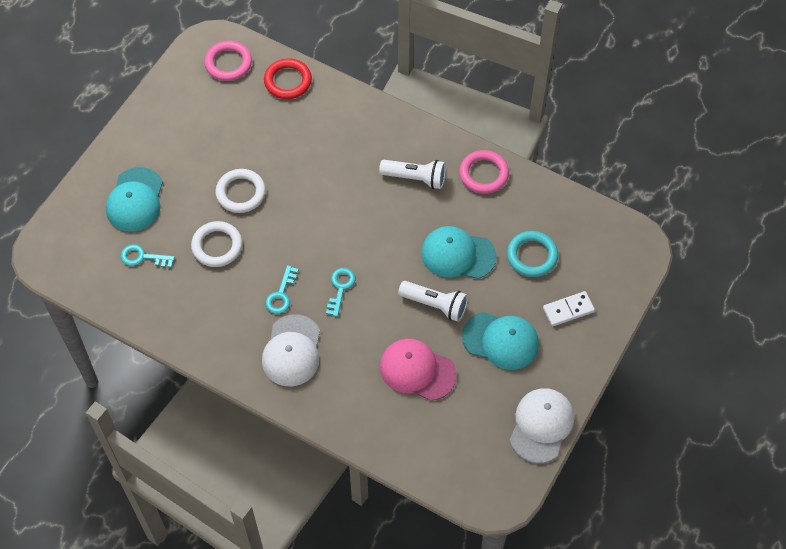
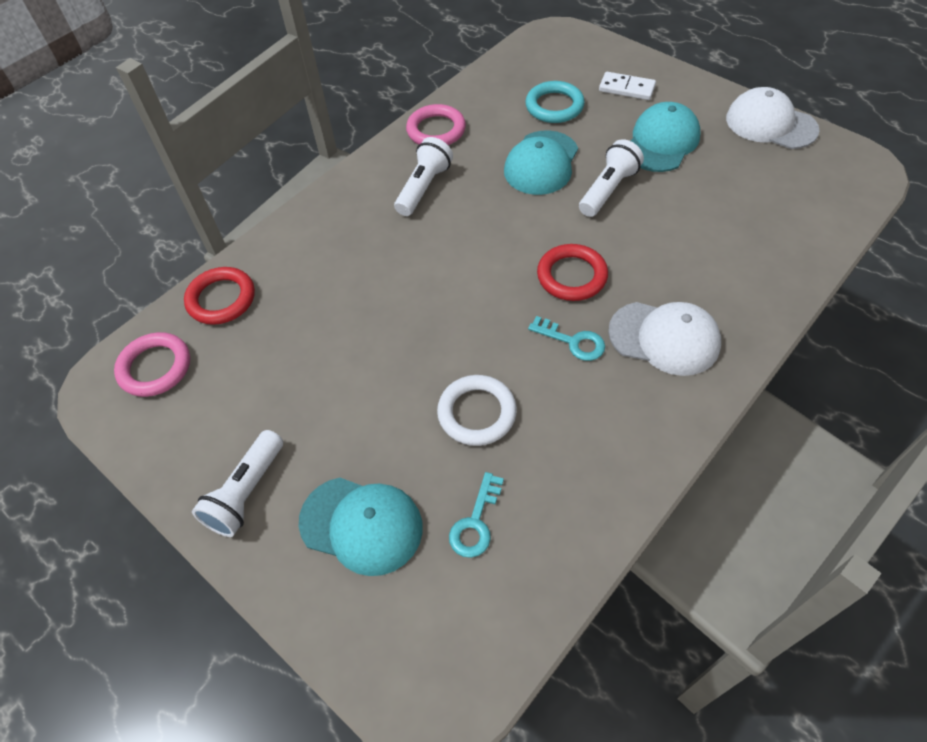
camera: 75 degrees left, 5 degrees down
white ring [215,169,266,213] -> none
turquoise key [326,268,356,317] -> red ring [537,244,608,301]
pink cap [380,339,457,401] -> none
white domino [543,291,595,327] -> white domino turned 60 degrees counterclockwise [599,72,656,100]
none -> white flashlight [192,430,283,537]

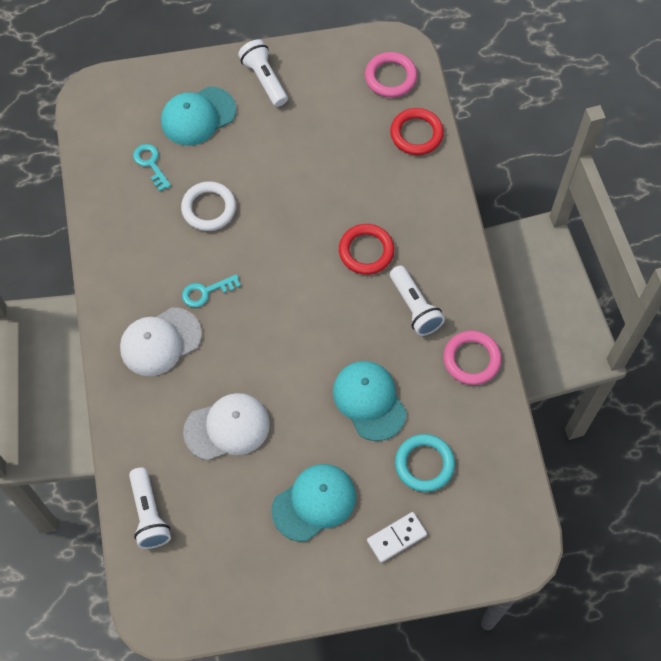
camera: 125 degrees right, 10 degrees up
red ring [537,244,608,301] -> red ring moved to [339,224,394,275]
white flashlight [579,139,644,217] -> white flashlight moved to [129,467,171,549]
turquoise cap [631,102,701,172] -> turquoise cap turned 105 degrees counterclockwise [271,464,356,542]
white cap [726,87,819,149] -> white cap moved to [183,393,270,461]

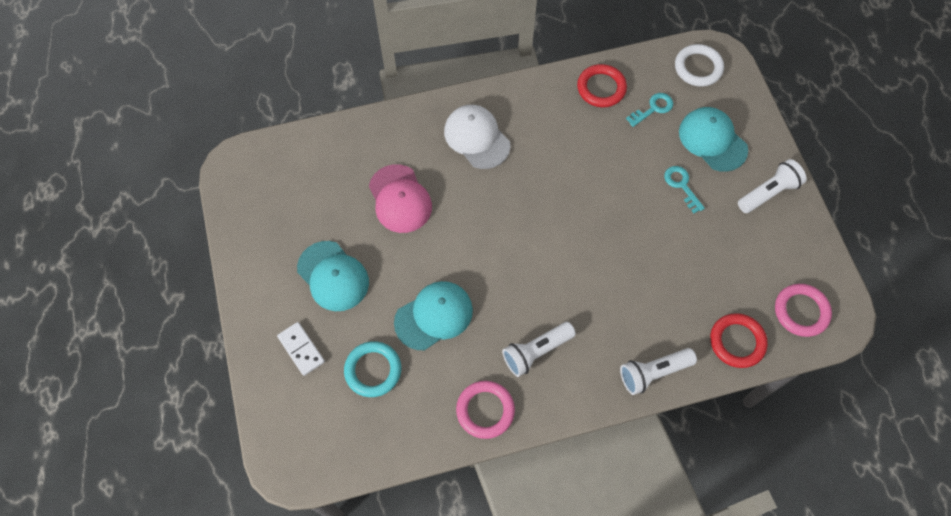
camera: 85 degrees right, 0 degrees up
white flashlight [129,467,171,549] -> white flashlight moved to [620,348,697,395]
white ring [181,181,236,231] -> white ring moved to [675,44,724,87]
turquoise key [182,274,241,307] -> turquoise key moved to [664,166,705,213]
white cap [183,393,270,461] -> pink cap [369,164,432,233]
red ring [339,224,394,275] -> red ring moved to [577,64,627,107]

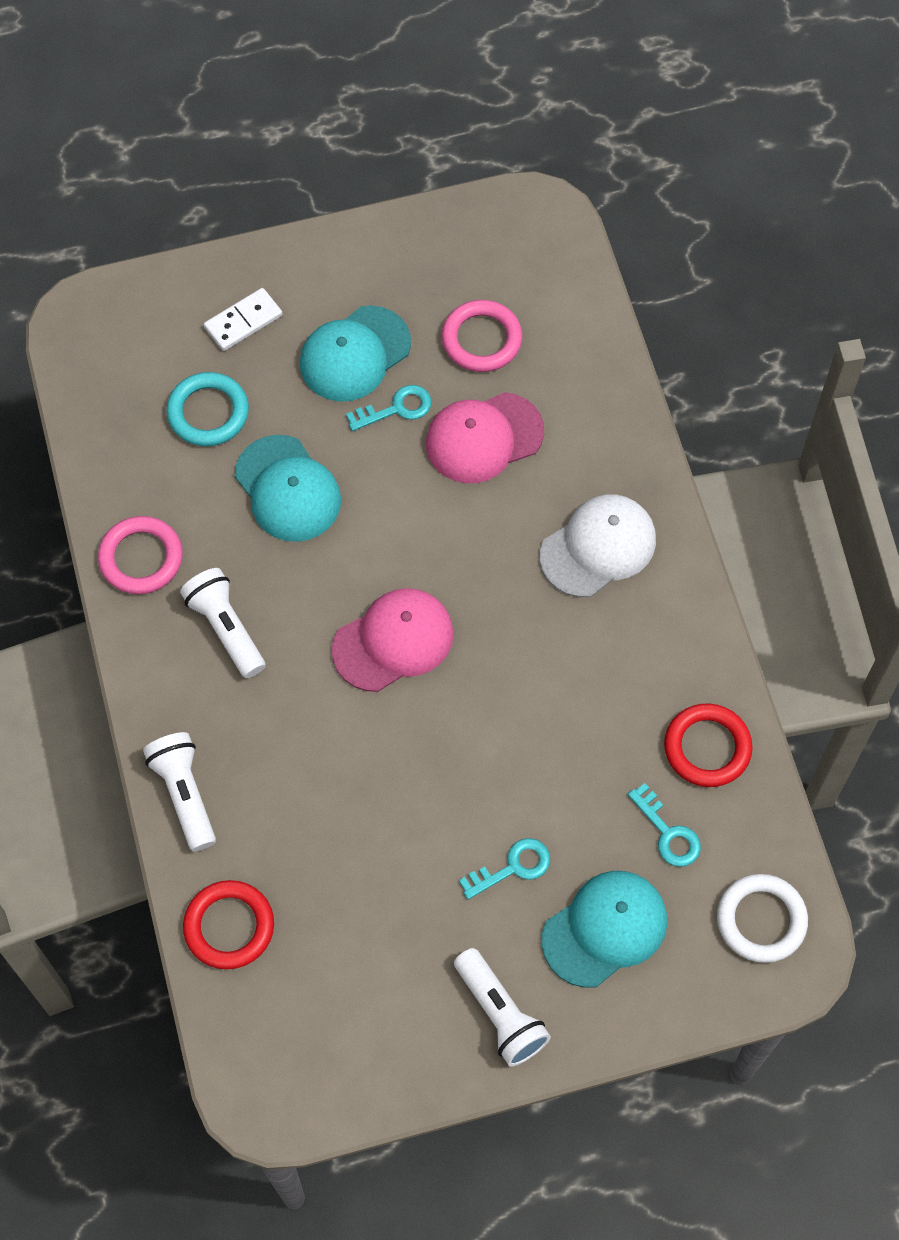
camera: 90 degrees right, 0 degrees up
pink ring [775,284,832,337] -> pink ring moved to [441,300,522,372]
none -> pink cap [331,588,454,692]
none -> turquoise key [346,385,432,431]

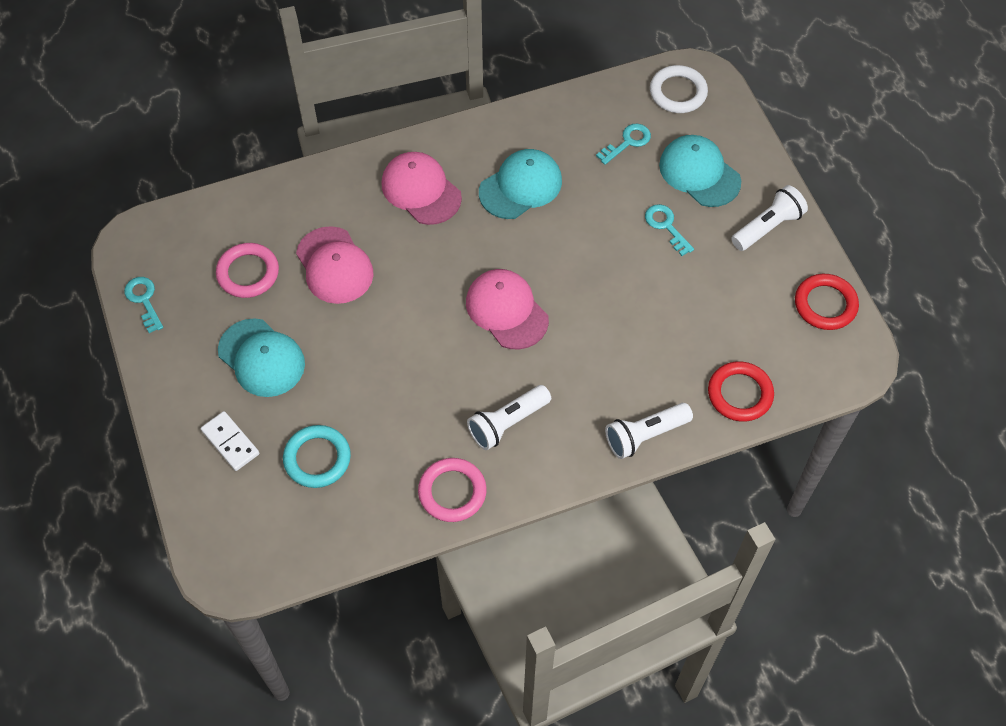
camera: 95 degrees left, 5 degrees down
turquoise cap [235,435,341,542] -> turquoise cap moved to [479,149,562,219]
turquoise key [346,385,432,431] -> turquoise key moved to [124,277,163,333]
white cap [540,494,656,597] -> pink cap [381,152,462,225]
red ring [664,703,753,787] -> red ring moved to [795,274,859,330]

